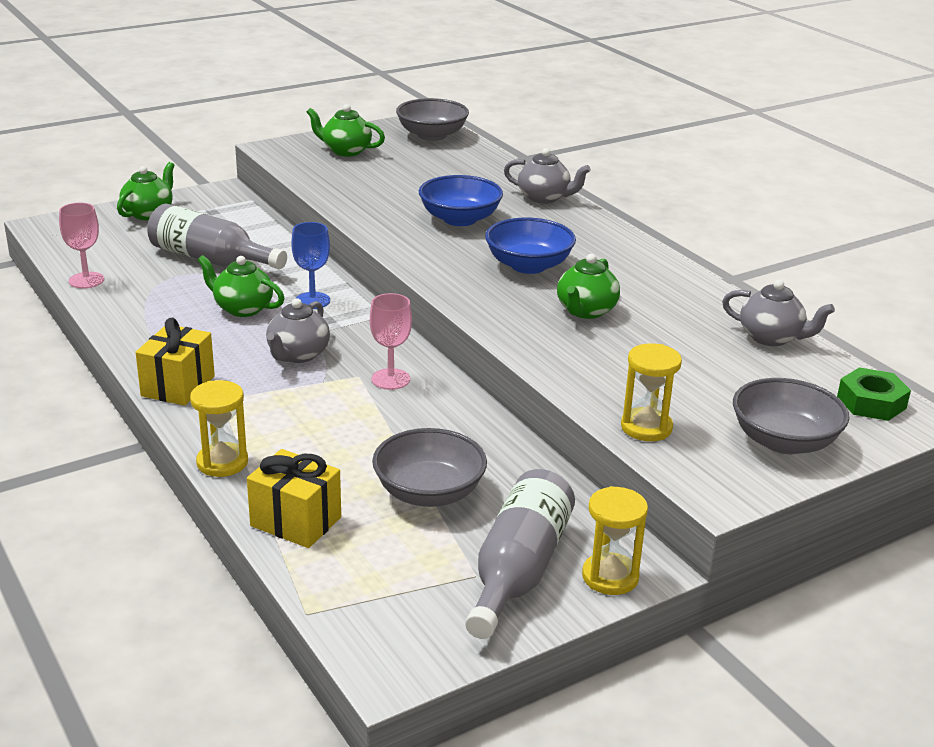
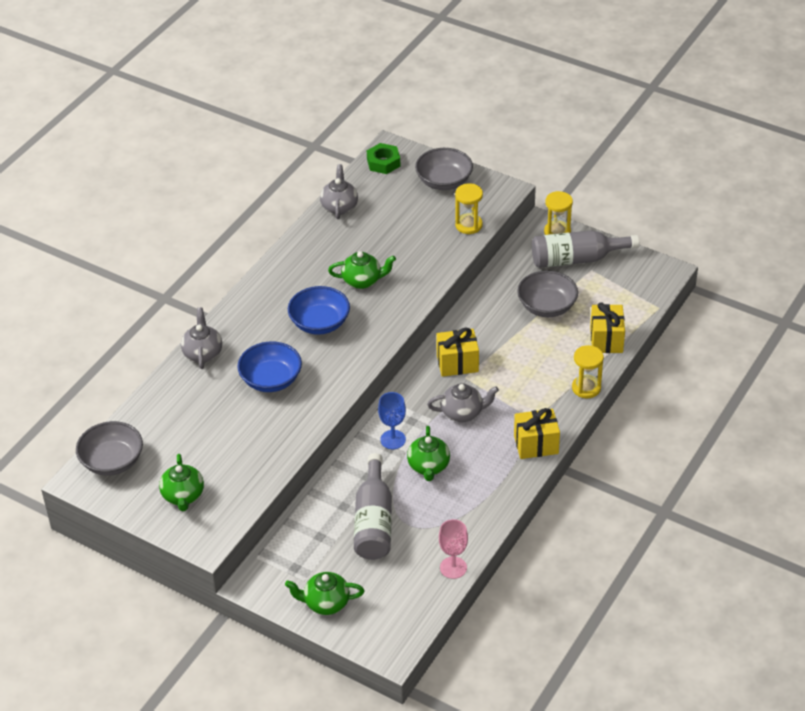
camera: 115 degrees left, 15 degrees up
pink goblet [370,293,412,390] -> yellow gift [436,328,479,377]

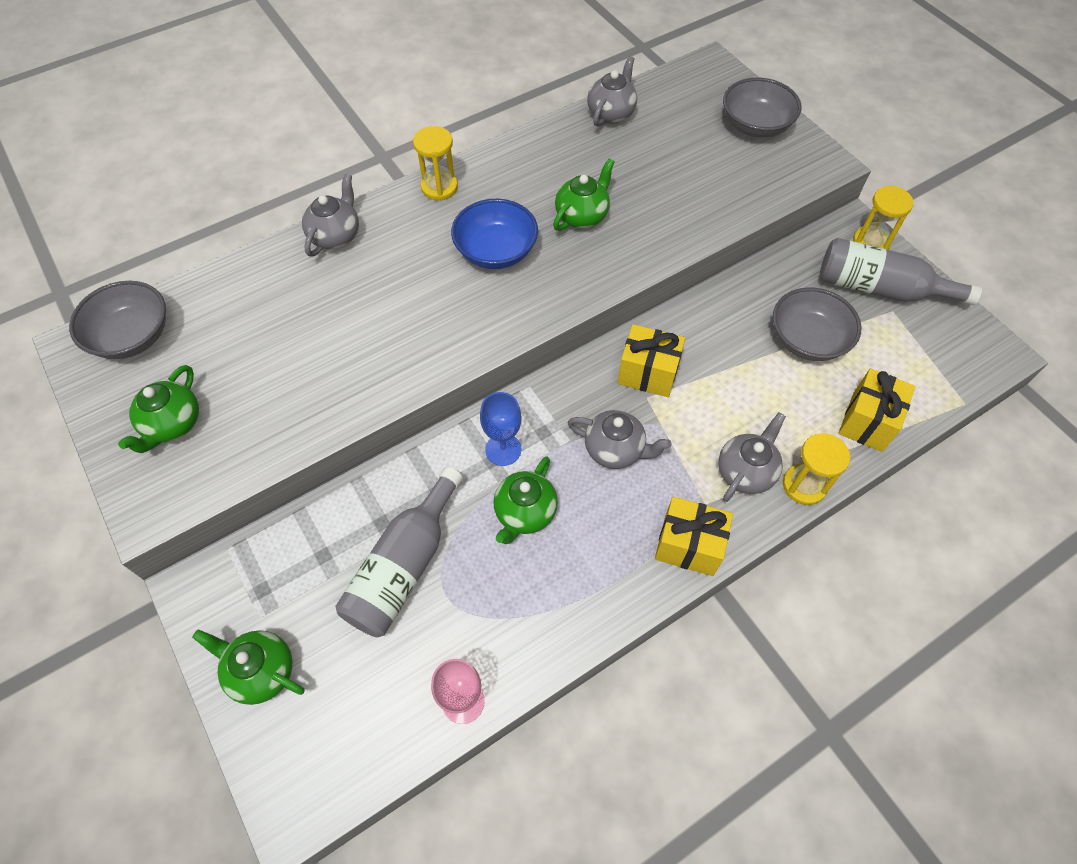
camera: 25 degrees right, 15 degrees up
blue bowl [237,341,302,392] -> none
green teapot [328,251,396,289] -> green teapot turned 75 degrees counterclockwise [553,158,615,231]
green nut [367,143,400,174] -> none
yellow hourglass [455,184,483,234] -> yellow hourglass moved to [413,126,458,201]
none -> grey teapot [718,412,786,502]

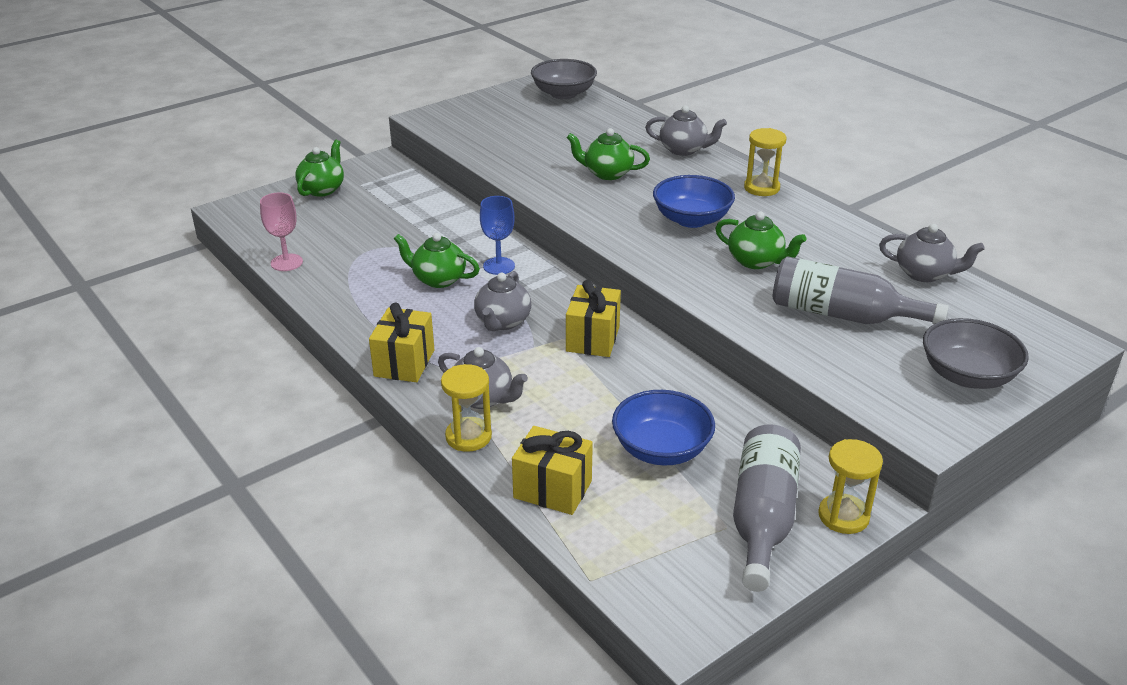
camera: 85 degrees right, 25 degrees down
green teapot [118,365,199,453] -> green teapot moved to [567,128,650,180]
grey bottle [336,467,463,637] -> grey bottle moved to [773,256,949,324]
grey bowl [773,287,862,361] -> blue bowl [612,390,715,466]

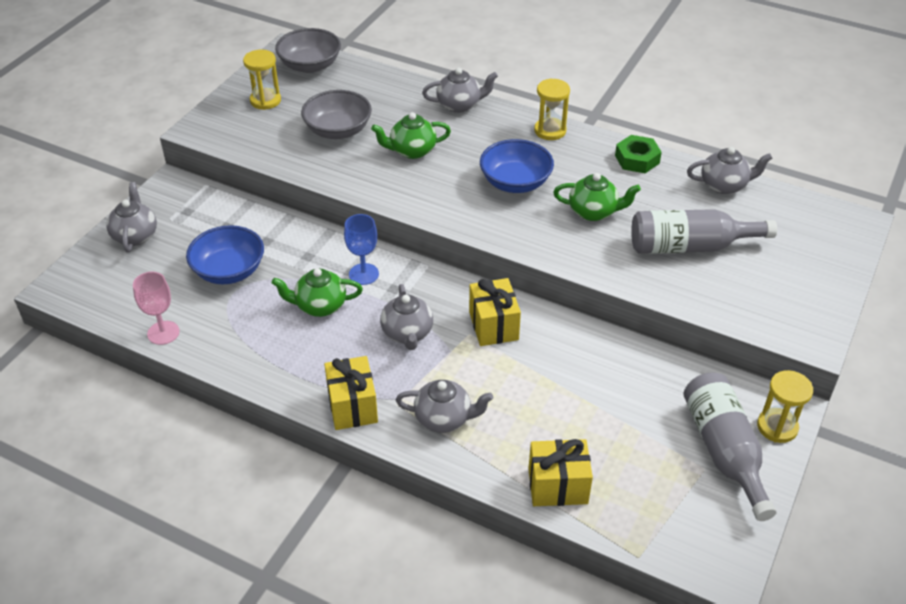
camera: 25 degrees left, 10 degrees up
green teapot [295,140,344,197] -> grey teapot [106,182,157,252]
yellow hourglass [441,364,492,452] -> yellow hourglass moved to [243,49,281,110]
blue bowl [612,390,715,466] -> blue bowl moved to [186,225,264,284]
grey bowl [923,318,1029,389] -> grey bowl moved to [301,90,372,139]
none -> green nut [615,135,662,173]

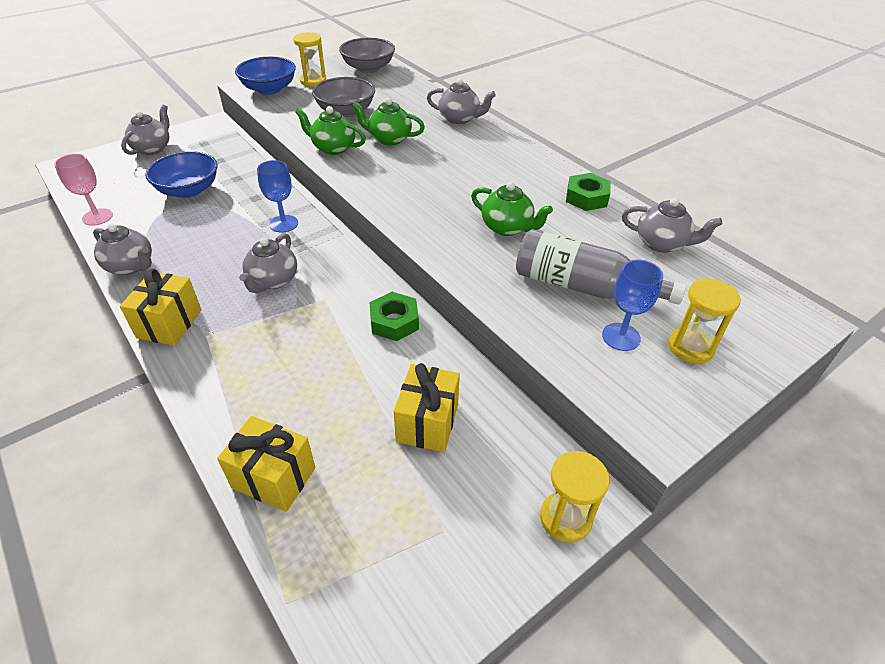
camera: 25 degrees right, 0 degrees up
green teapot [272,268,363,317] -> green teapot moved to [295,106,366,155]
grey teapot [396,380,493,433] -> grey teapot moved to [93,223,152,275]
yellow gift [469,278,521,346] -> yellow gift moved to [394,363,460,452]
blue bowl [480,139,554,193] -> blue bowl moved to [235,57,296,95]
yellow hourglass [534,78,570,140] -> yellow hourglass moved to [668,278,741,364]
grey bottle [683,373,776,521] -> none
none -> green nut [370,292,419,341]
none -> blue goblet [602,260,663,351]

